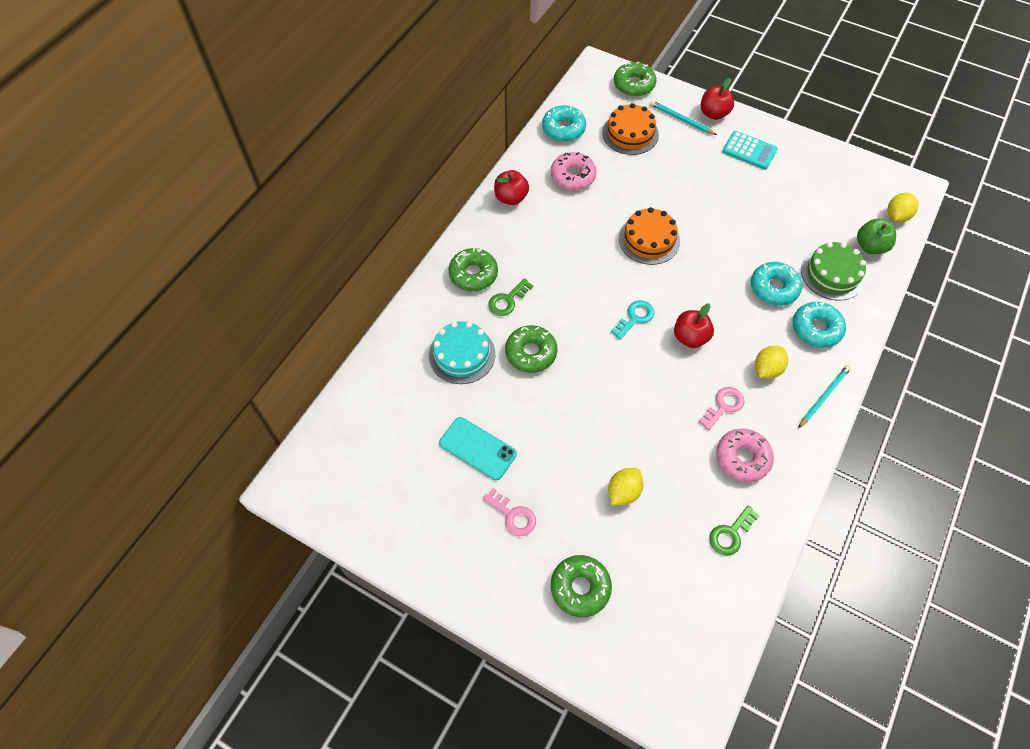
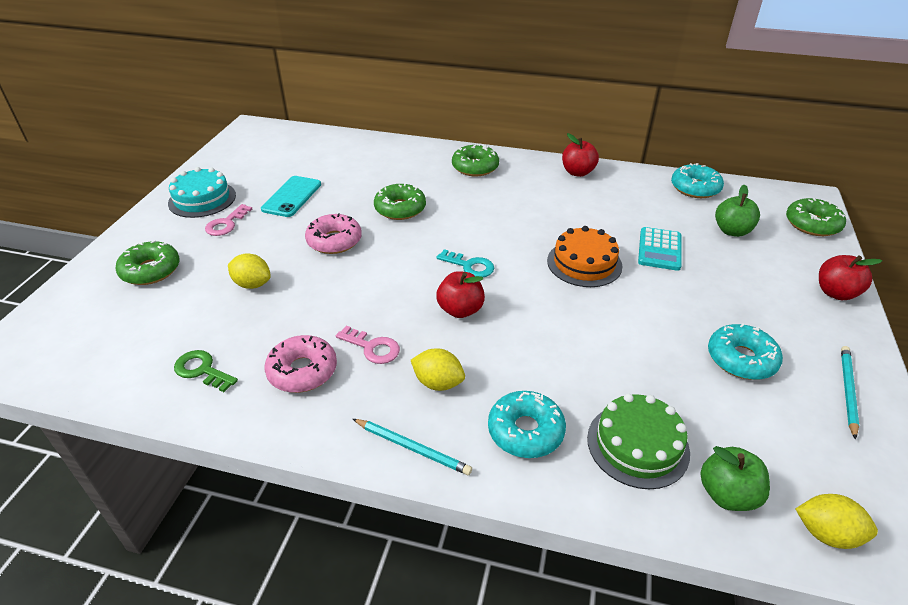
camera: 75 degrees right, 20 degrees down
turquoise cake [429,321,495,384] -> turquoise cake moved to [168,167,236,218]
green key [488,278,533,316] -> none
pink donut [551,152,597,191] -> pink donut moved to [305,213,362,254]
orange cake [602,103,659,155] -> green apple [715,185,760,237]
turquoise pencil [650,100,717,135] -> turquoise pencil moved to [841,346,859,440]
turquoise calculator [722,131,778,170] -> turquoise calculator moved to [638,227,682,271]
turquoise donut [751,262,802,306] -> turquoise donut moved to [708,323,783,380]

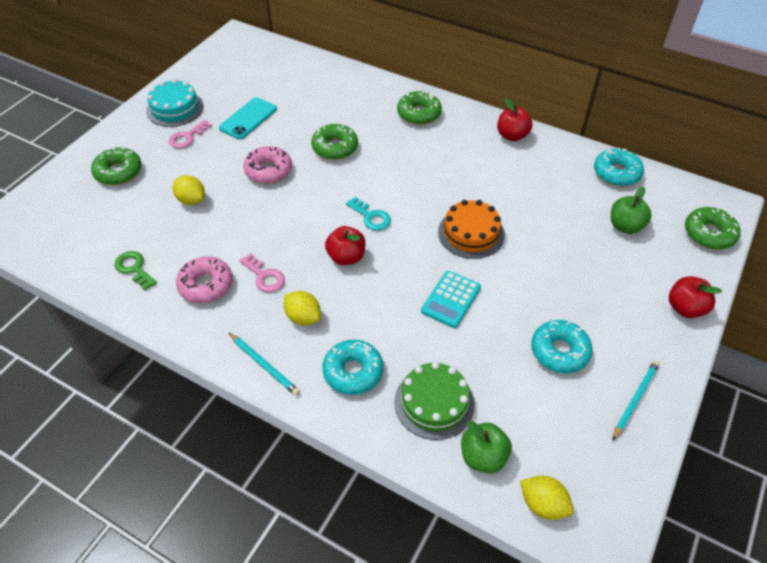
camera: 15 degrees right, 10 degrees up
turquoise calculator [638,227,682,271] -> turquoise calculator moved to [421,271,481,328]

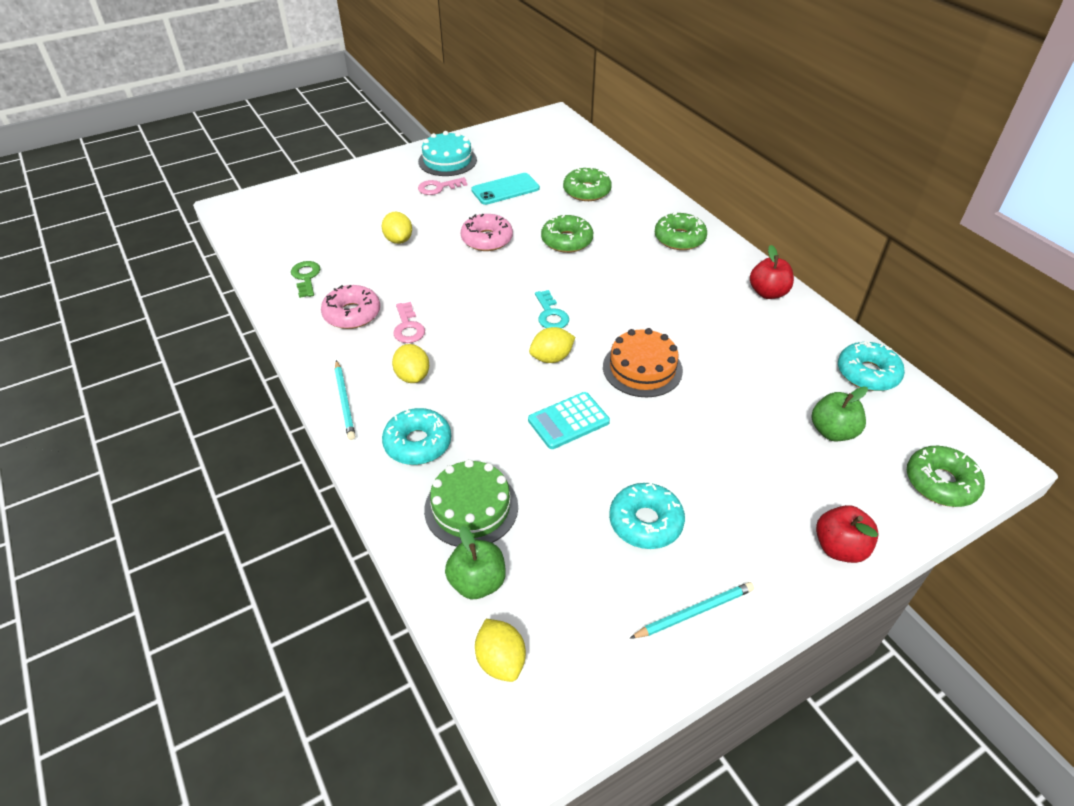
camera: 30 degrees right, 5 degrees down
green donut [91,147,142,185] -> green donut moved to [563,167,612,201]
red apple [325,226,366,265] -> none
none -> yellow lemon [529,327,575,363]

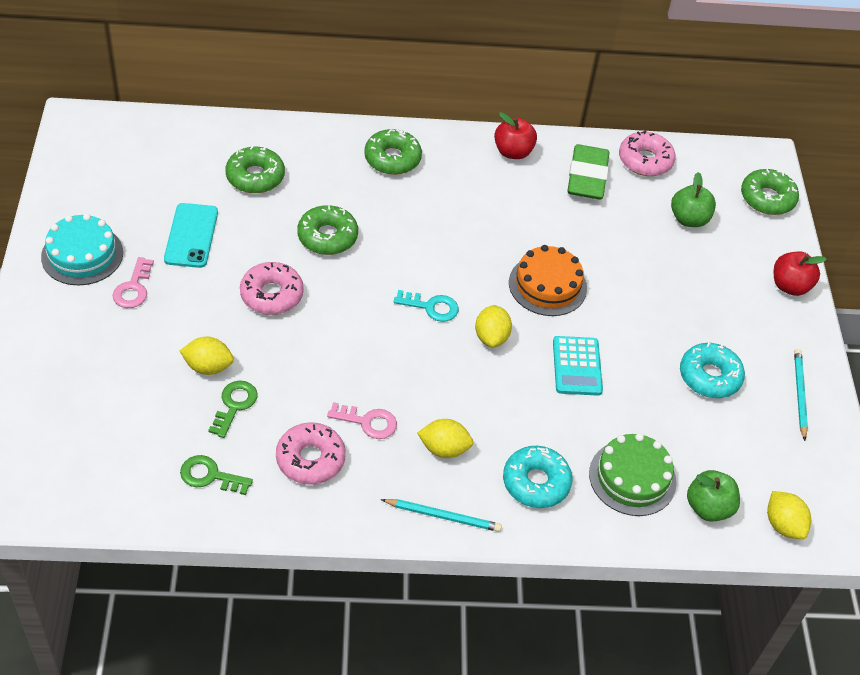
camera: 65 degrees left, 5 degrees up
yellow lemon [475,619,526,682] -> yellow lemon turned 60 degrees clockwise [767,491,811,539]
turquoise donut [838,341,905,391] -> pink donut [619,131,676,176]
none -> green key [208,381,257,438]
none -> green eraser [567,144,610,199]

